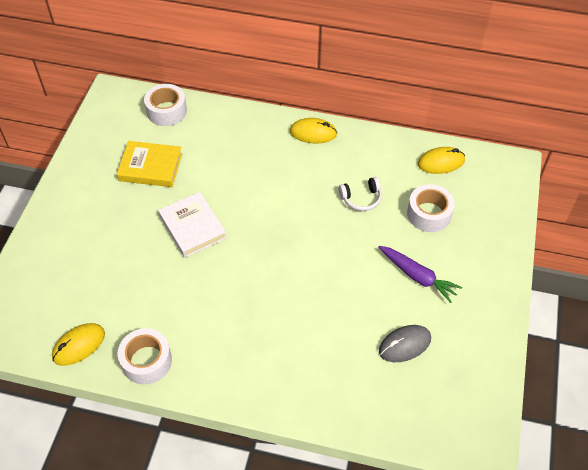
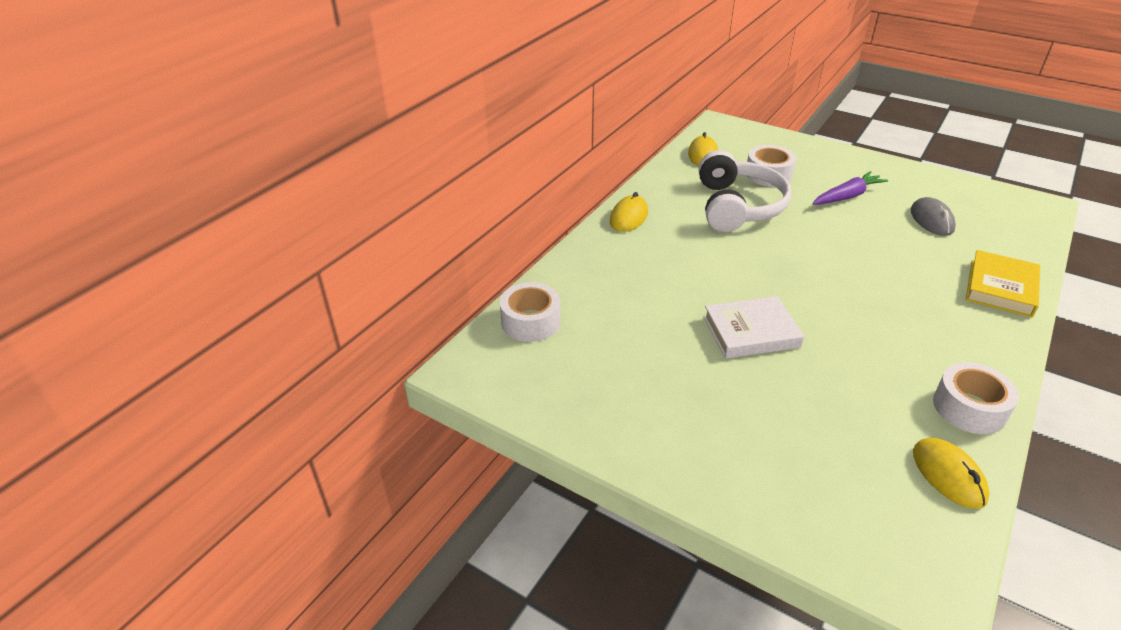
camera: 70 degrees left, 15 degrees down
yellow book [117,141,182,187] -> yellow book moved to [966,250,1040,318]
white headphones [339,177,382,211] -> white headphones [698,150,791,232], size x2.18

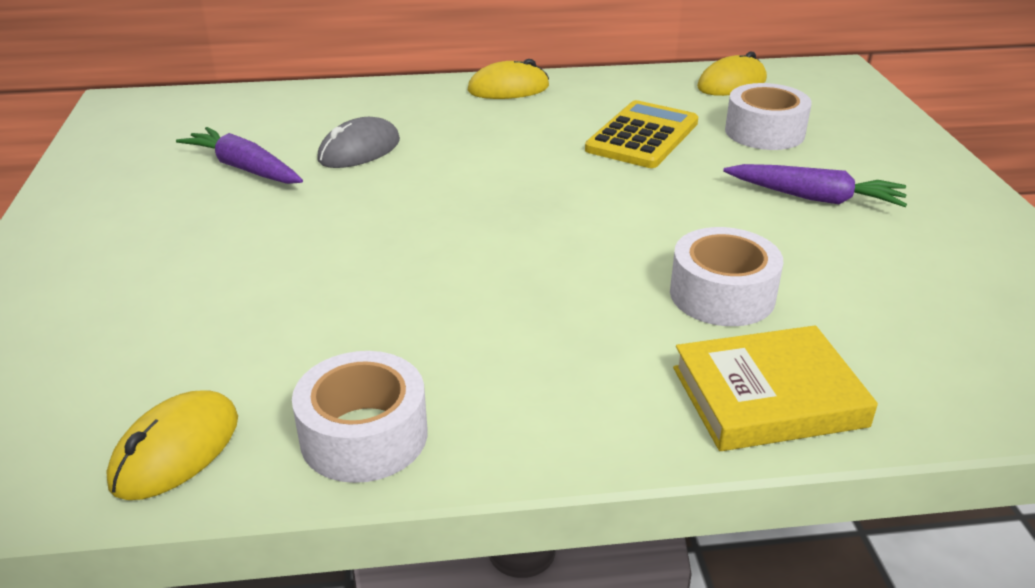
camera: 50 degrees right, 5 degrees down
white tape [500,282,561,342] -> white tape moved to [670,227,783,326]
white headphones [698,150,791,232] -> yellow calculator [585,100,698,168]
white book [704,296,804,359] -> none
grey mouse [911,197,956,236] -> grey mouse moved to [317,117,400,168]
none -> purple carrot [176,127,303,184]

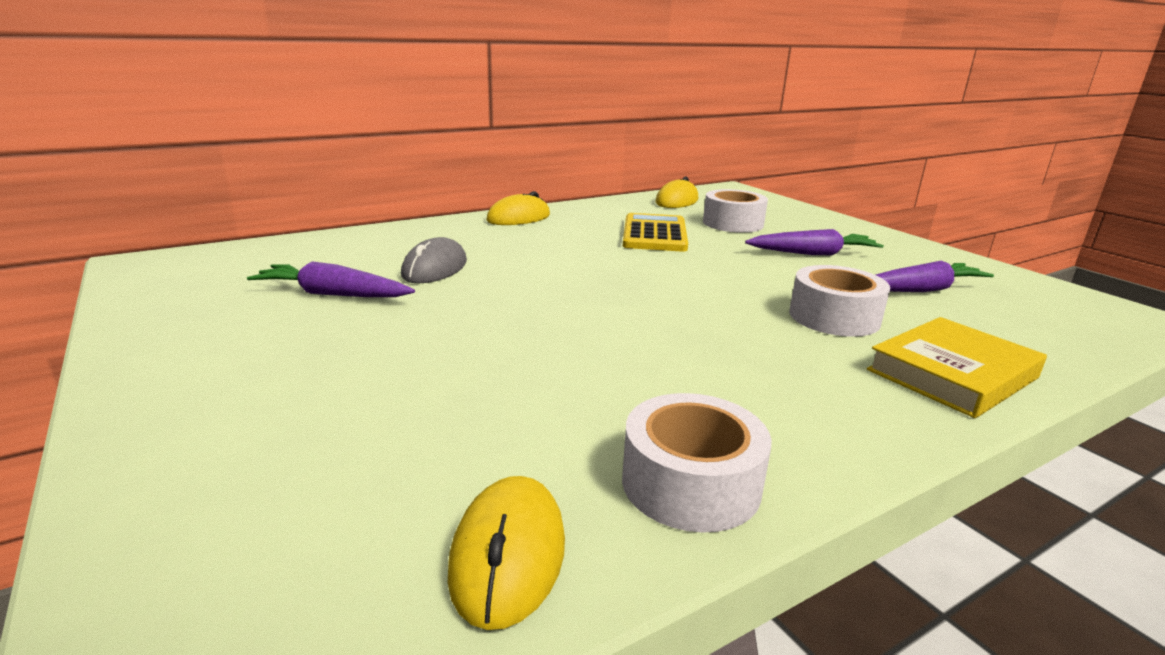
camera: 25 degrees left, 10 degrees down
none -> purple carrot [876,261,994,292]

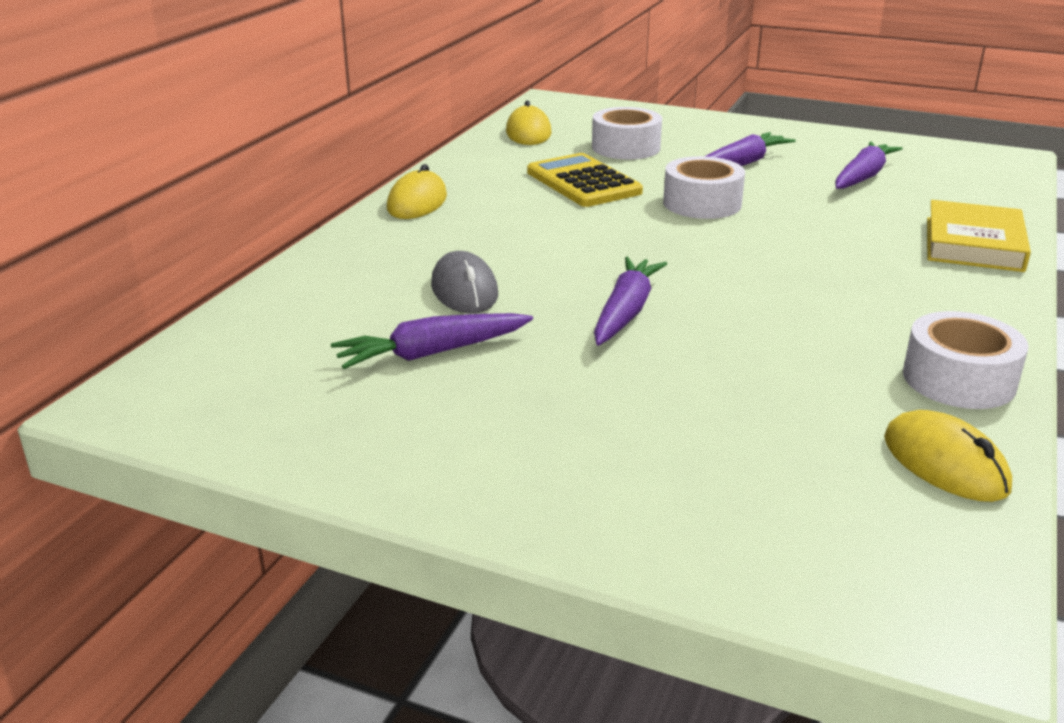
camera: 35 degrees left, 5 degrees up
white tape [789,265,890,337] -> white tape moved to [663,156,745,219]
none -> purple carrot [594,257,667,346]

